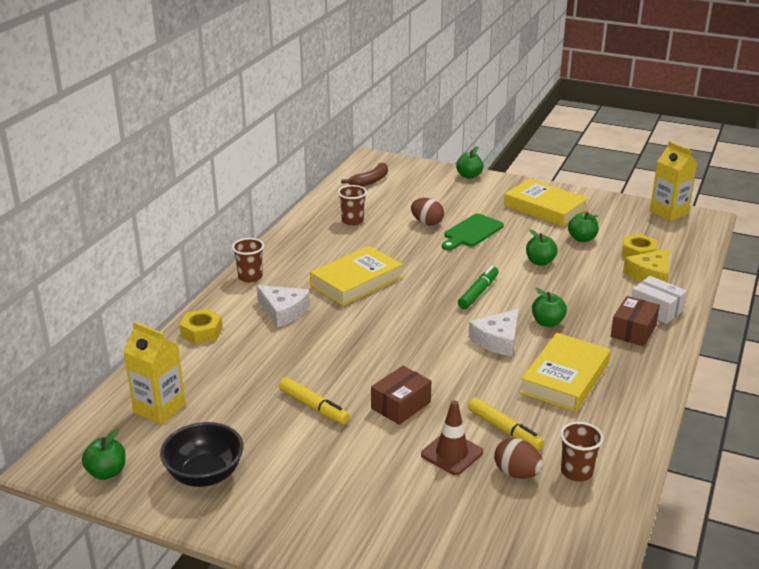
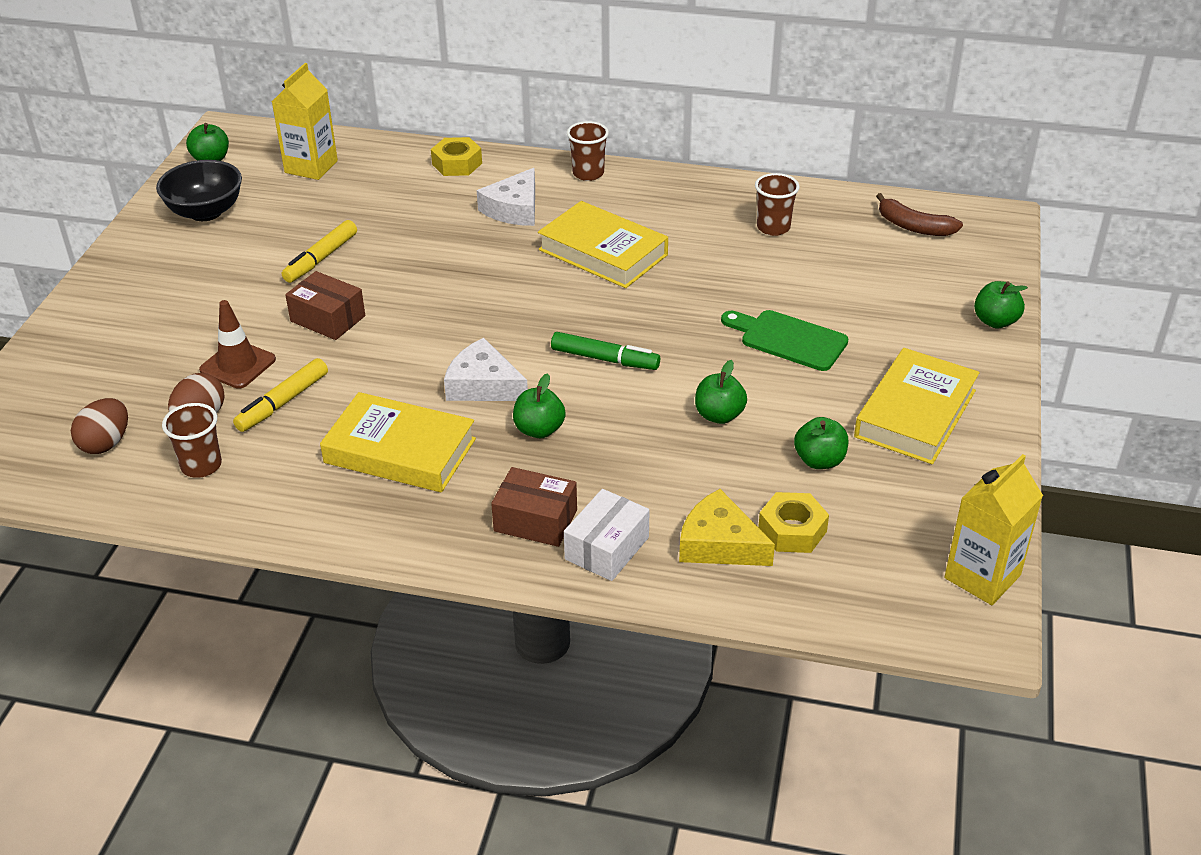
camera: 80 degrees right, 10 degrees up
brown egg [411,198,444,226] -> brown egg moved to [71,398,128,454]

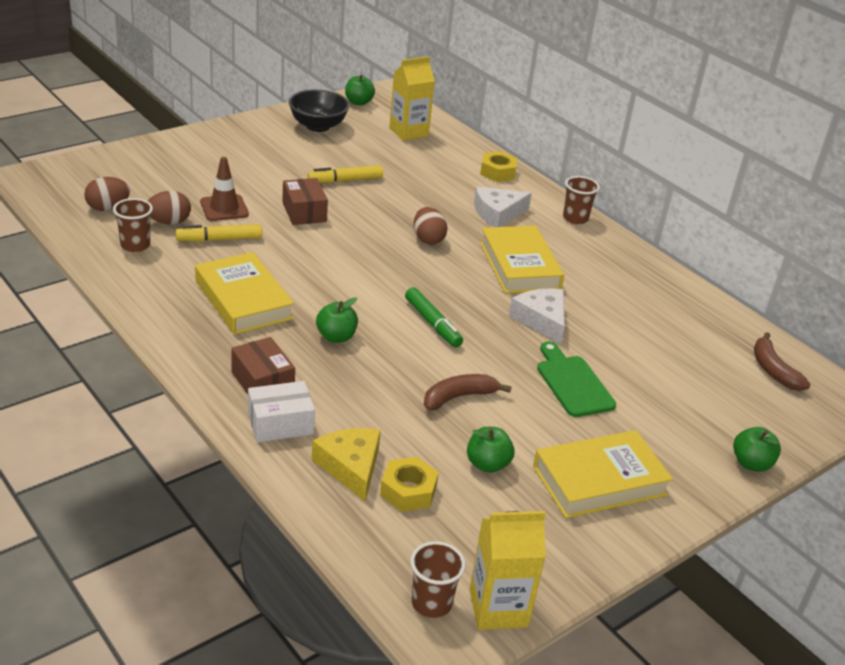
camera: 35 degrees right, 5 degrees down
white cheese [444,338,528,401] -> white cheese moved to [509,288,565,344]
green apple [695,360,747,424] -> brown banana [424,374,511,411]
brown cup [755,173,800,236] -> brown cup moved to [411,541,466,618]
none -> brown egg [413,207,448,245]

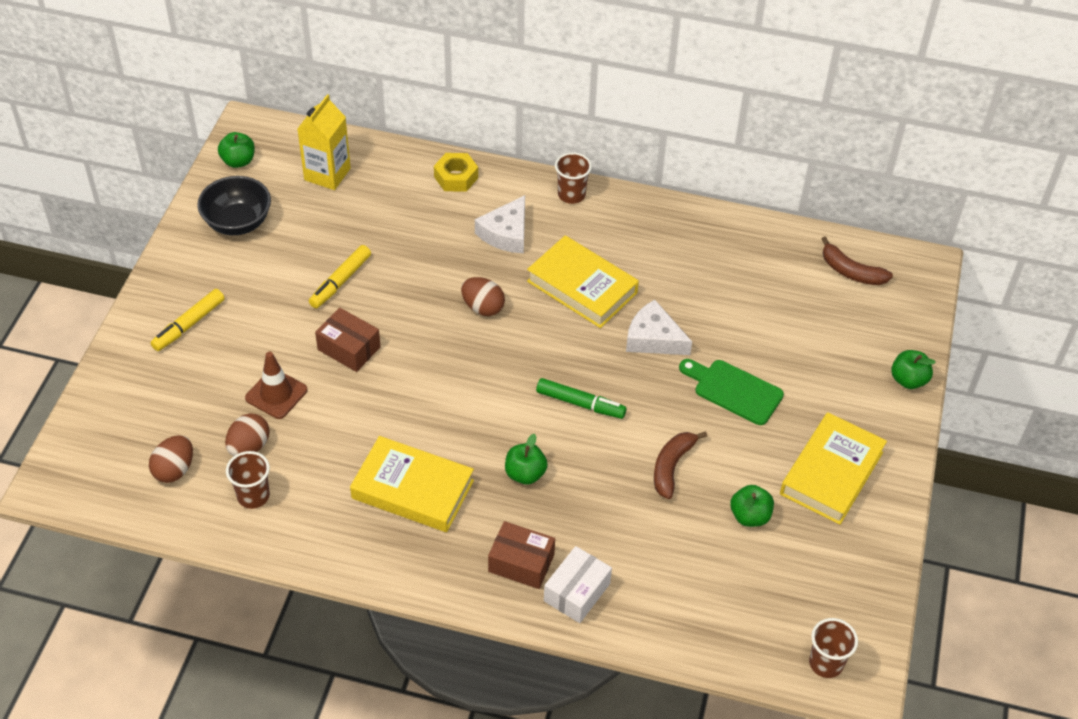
camera: 35 degrees left, 15 degrees up
yellow marker [176,224,262,242] -> yellow marker moved to [150,289,225,351]
yellow cheese [311,428,381,502] -> none
yellow nut [380,457,439,512] -> none
yellow carton [469,511,546,630] -> none

